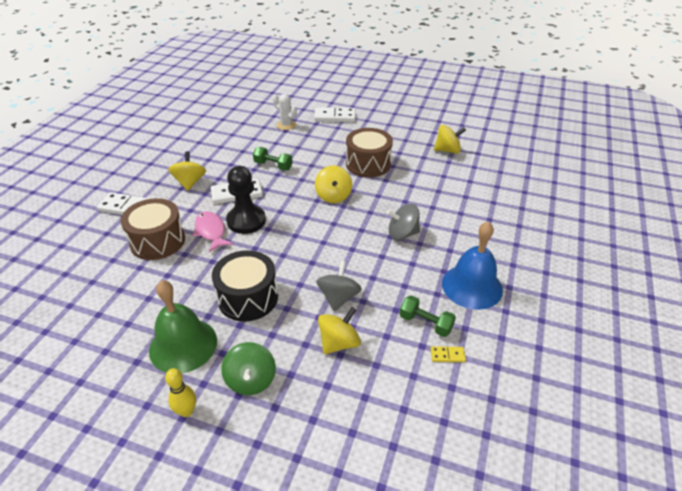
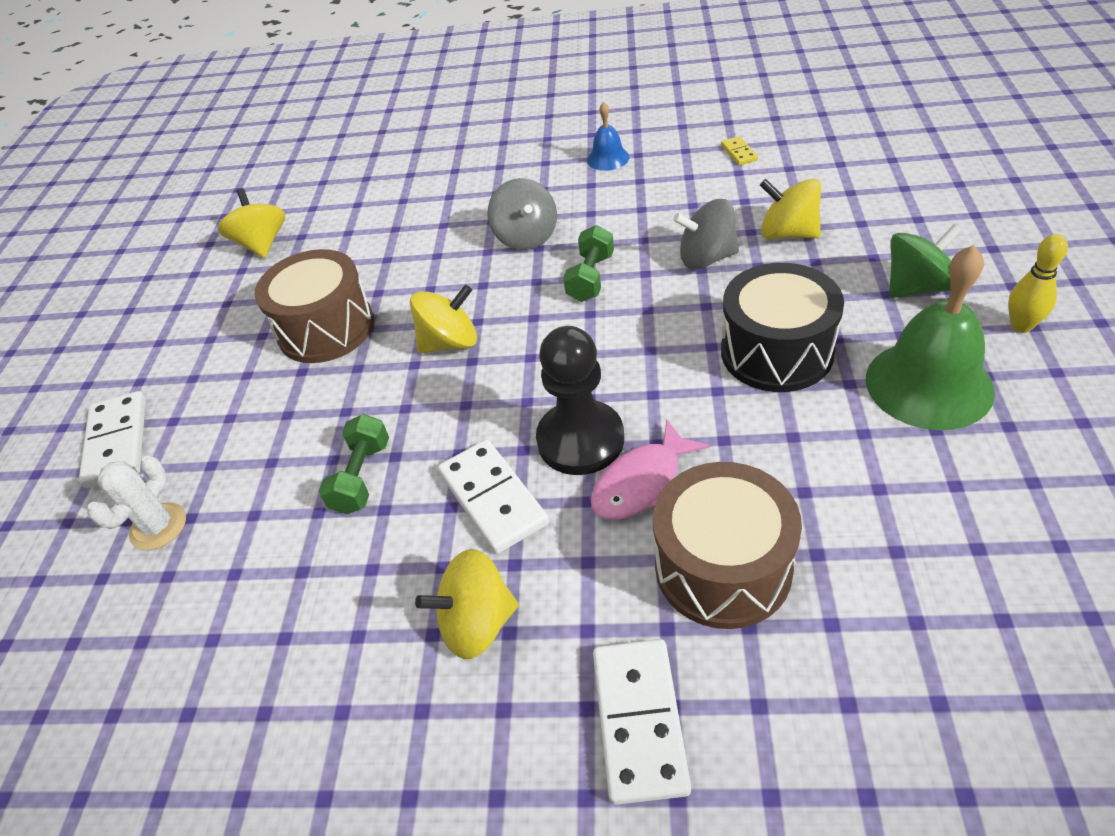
camera: 100 degrees left, 5 degrees up
green dumbbell [399,295,456,337] -> green dumbbell moved to [563,225,614,302]
blue bell [442,221,503,310] -> blue bell [587,102,629,171], size x0.50

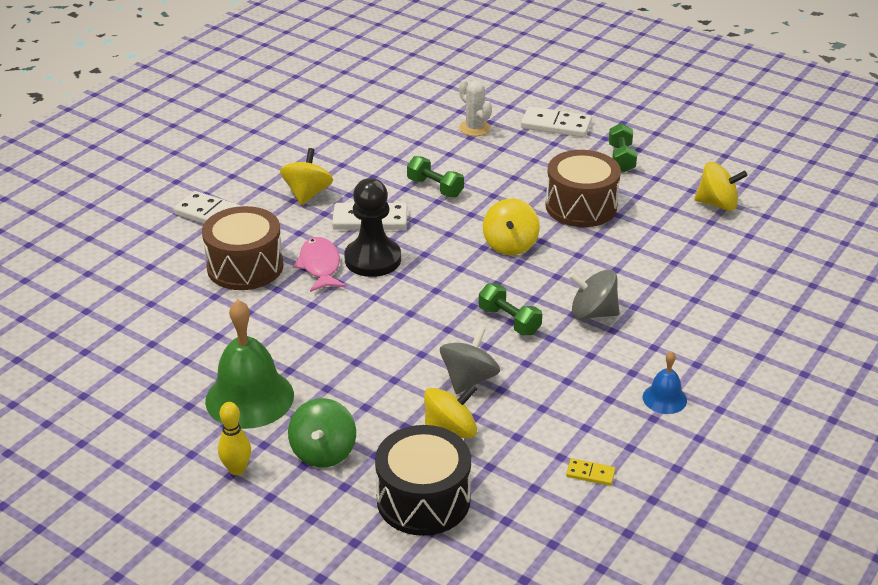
camera: 115 degrees right, 10 degrees down
black drum [721,263,844,392] -> black drum moved to [375,425,471,536]
none -> green dumbbell [609,123,637,172]

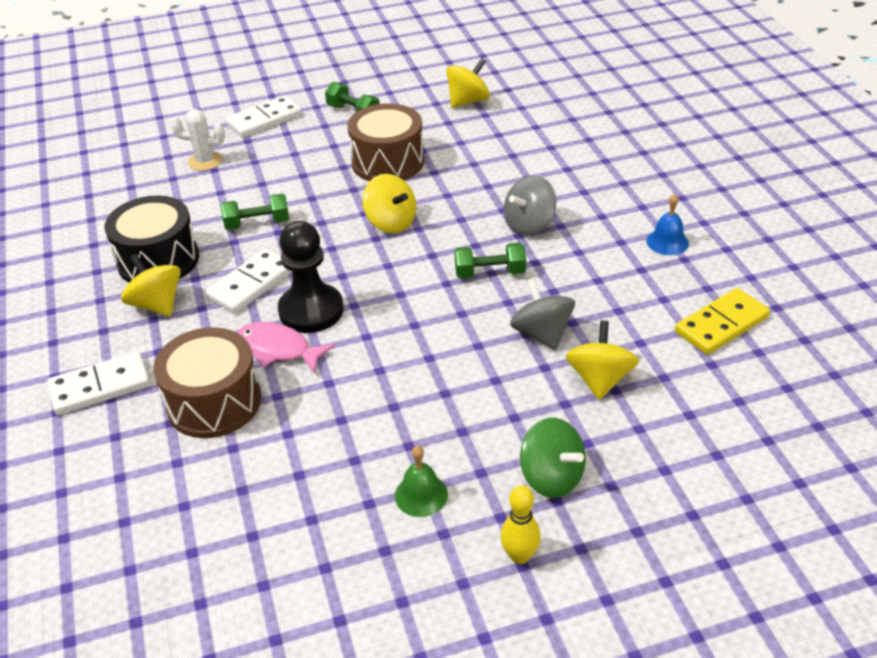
camera: 50 degrees left, 5 degrees up
green bell [205,300,294,429] -> green bell [395,446,448,517], size x0.50
black drum [375,425,471,536] -> black drum moved to [105,195,199,282]
yellow domino [566,458,615,486] -> yellow domino [675,288,770,355], size x2.02

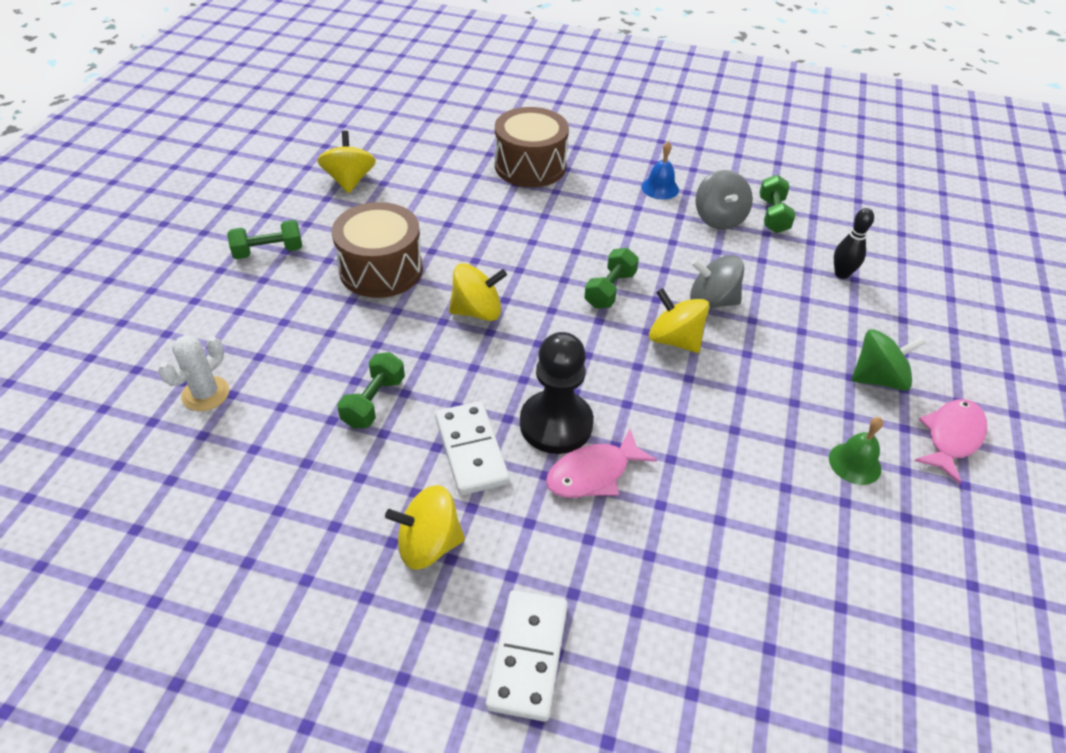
camera: 60 degrees left, 5 degrees up
black drum [105,195,199,282] -> none
brown drum [153,327,261,438] -> brown drum moved to [495,107,569,187]
white domino [226,95,302,138] -> none
yellow bowling pin [500,485,541,564] -> pink fish [914,399,987,484]
grey spinning top [504,175,556,236] -> grey spinning top moved to [696,170,753,230]
yellow spinning top [566,321,639,400] -> yellow spinning top moved to [649,288,709,353]
yellow domino [675,288,770,355] -> green dumbbell [759,175,795,233]
none -> black bowling pin [834,208,874,279]

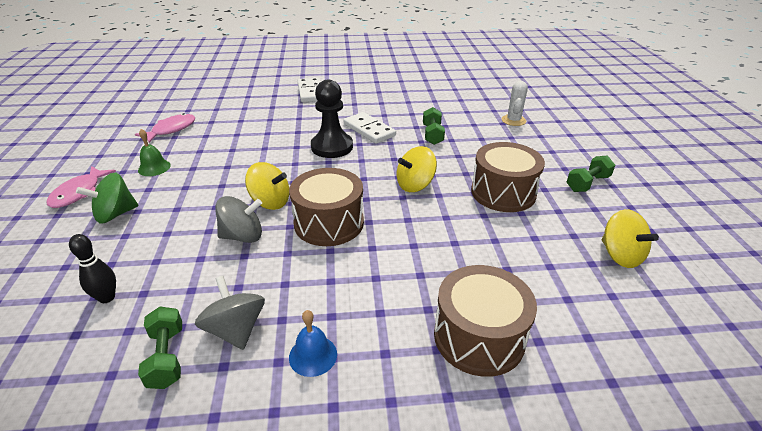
camera: 160 degrees right, 10 degrees down
yellow spinning top [385,485,465,570] -> none
pink fish [546,429,657,498] -> pink fish moved to [135,113,195,143]
green dumbbell [584,248,639,309] -> brown drum [289,168,364,246]

